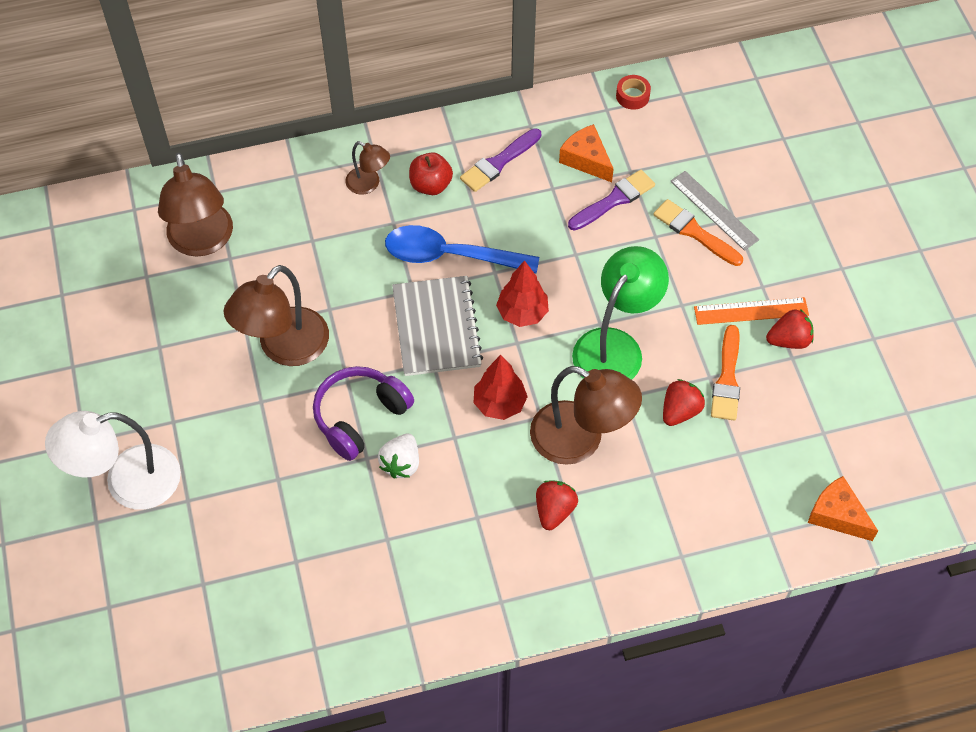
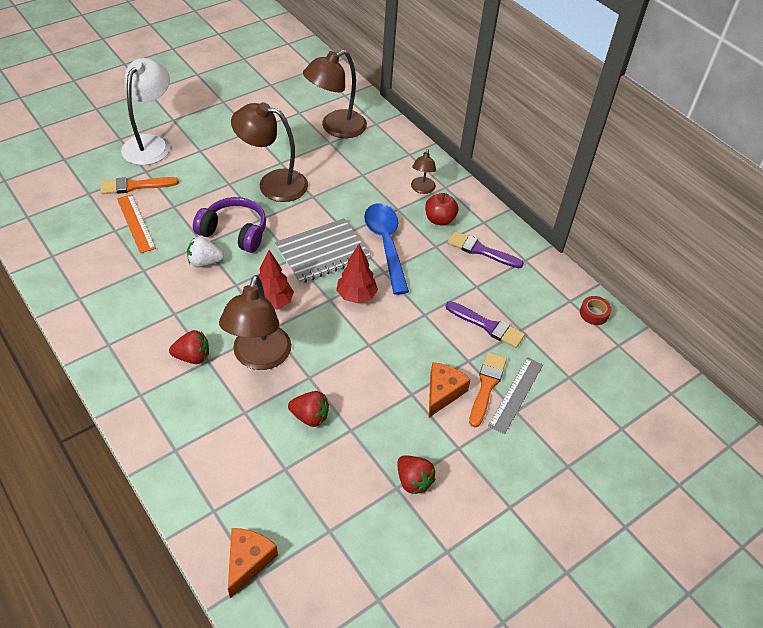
camera: 65 degrees right, 10 degrees down
white lamp [45,411,181,510] -> white lamp turned 60 degrees clockwise [121,58,170,165]
orange cheese [559,124,614,182] -> orange cheese moved to [429,362,471,417]
green lamp [572,246,669,380] -> none
orange ruler [694,297,809,325] -> orange ruler moved to [117,194,156,253]
orange brush [711,325,740,421] -> orange brush moved to [101,177,179,194]

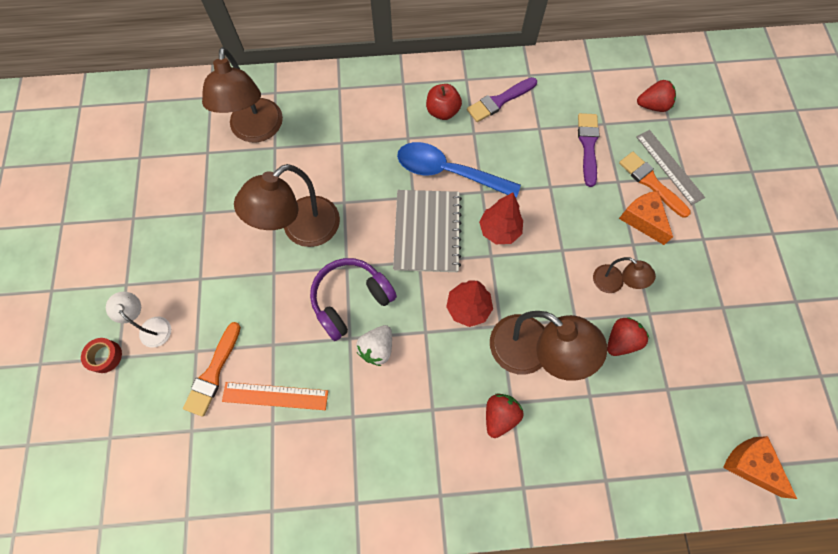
camera: 55 degrees left, 20 degrees up
white lamp [121,58,170,165] -> white lamp [106,292,171,348], size x0.52
red strawberry [397,455,435,494] -> red strawberry moved to [637,80,676,112]
brown lamp [411,149,436,194] -> brown lamp moved to [593,257,656,293]
purple brush [446,301,525,348] -> purple brush turned 60 degrees counterclockwise [578,113,600,187]
red tape [580,296,611,325] -> red tape moved to [81,338,122,373]

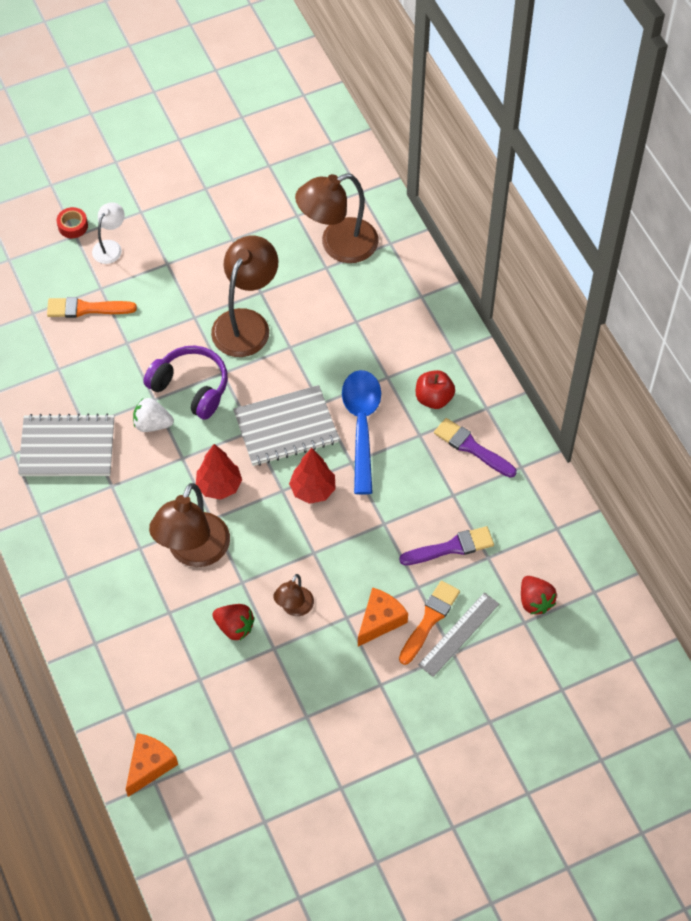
camera: 70 degrees right, 10 degrees down
orange ruler [222,382,328,410] -> none
brown lamp [234,164,340,247] -> brown lamp turned 90 degrees clockwise [211,236,278,357]
red strawberry [486,393,524,438] -> none
none -> grey notebook [18,414,114,476]

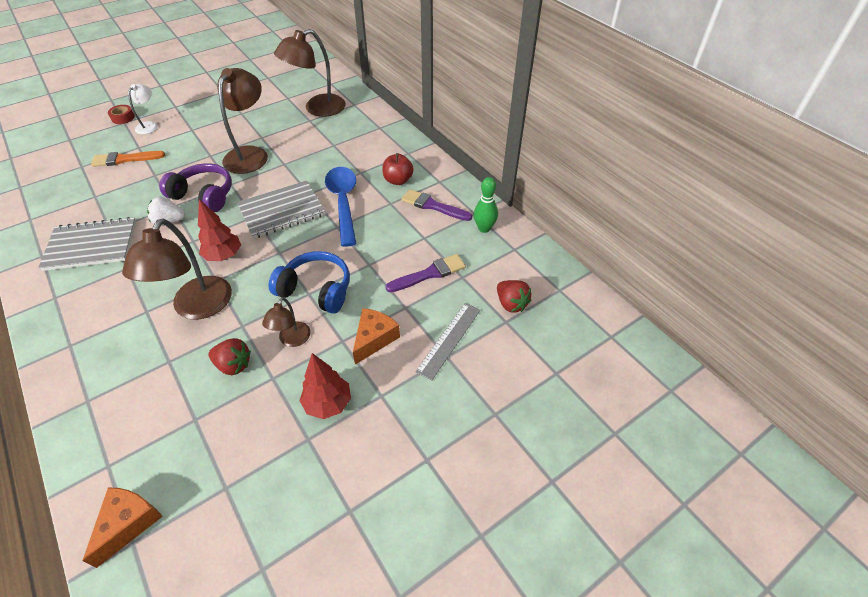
camera: 10 degrees left, 10 degrees down
red tree [289,448,336,504] -> red tree moved to [299,353,351,419]
orange brush [399,581,460,665] -> none
none -> blue headphones [269,251,350,314]
none -> green bowling pin [474,177,498,233]

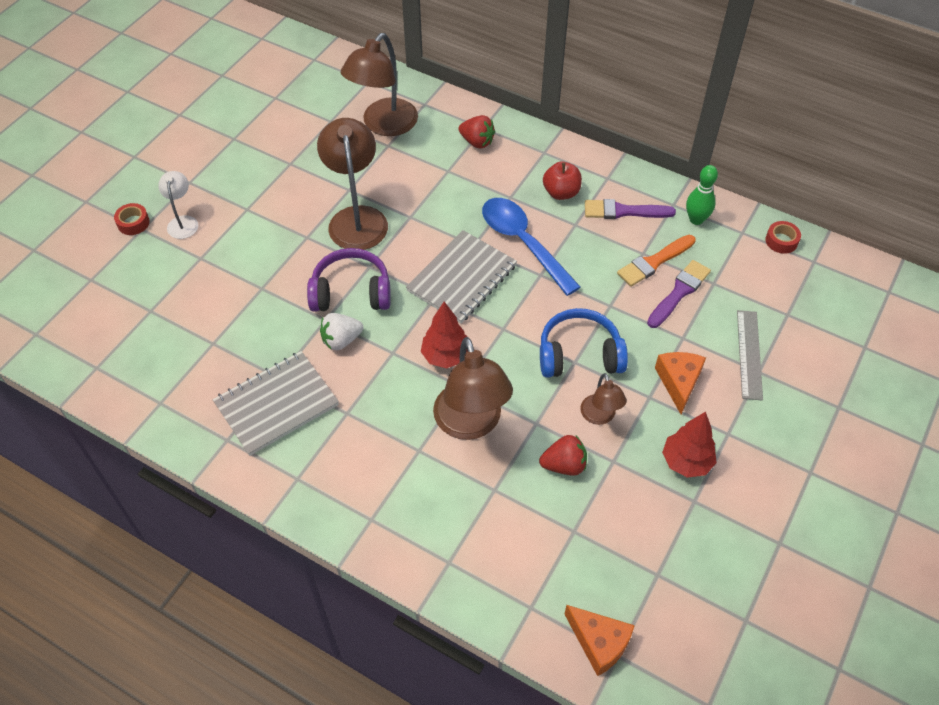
camera: 25 degrees left, 5 degrees up
orange cheese [82,487,163,568] -> orange cheese turned 135 degrees clockwise [564,605,635,676]
orange brush [91,151,165,167] -> orange brush moved to [617,235,696,287]
red strawberry [497,280,531,313] -> red strawberry moved to [458,115,495,149]
none -> red tape [765,221,801,254]

